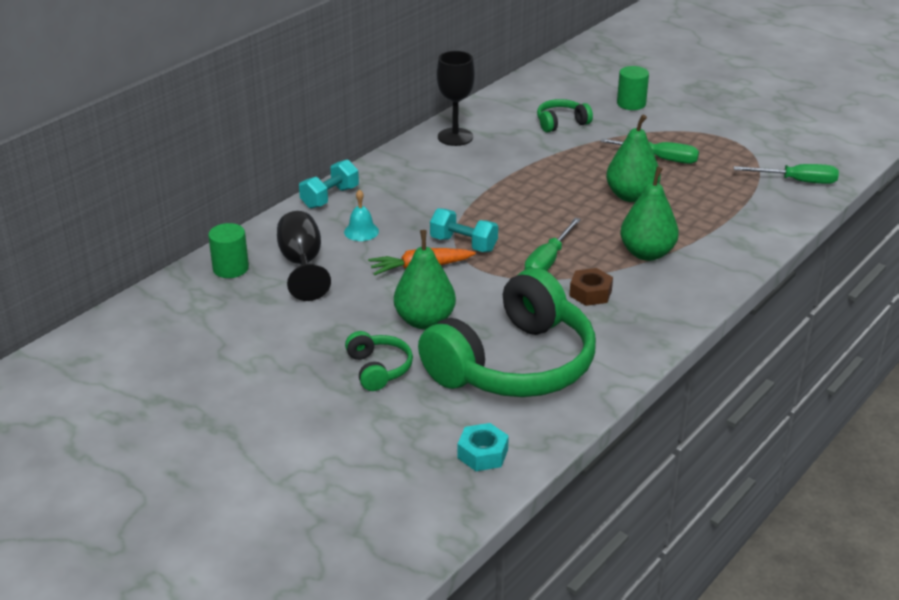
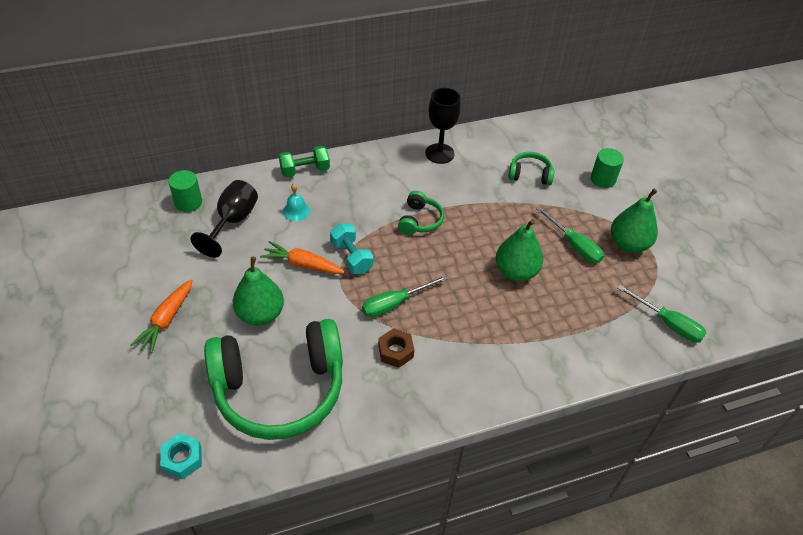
camera: 30 degrees right, 15 degrees up
turquoise dumbbell [299,159,359,209] -> green dumbbell [279,146,330,177]
green headphones [345,331,413,391] -> green headphones moved to [398,191,444,235]
green pear [620,167,679,261] -> green pear moved to [611,189,658,253]
none -> orange carrot [131,279,193,353]

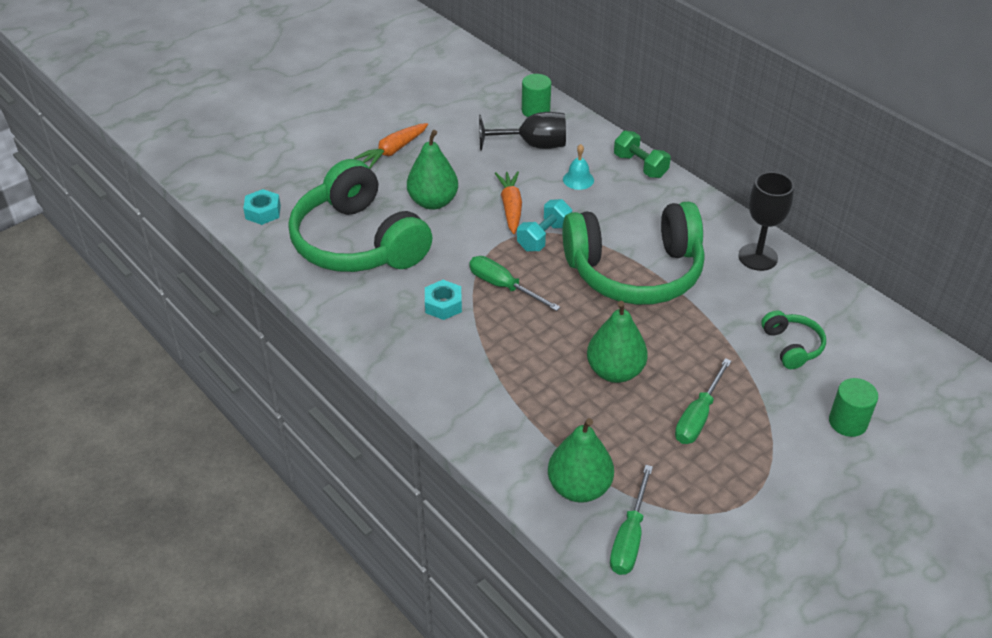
camera: 70 degrees right, 5 degrees down
orange carrot [131,279,193,353] -> orange carrot turned 45 degrees counterclockwise [354,123,428,169]
brown nut [378,328,414,368] -> turquoise nut [425,280,462,320]
green headphones [398,191,444,235] -> green headphones [562,202,705,305], size x2.34
green pear [611,189,658,253] -> green pear moved to [548,418,614,503]

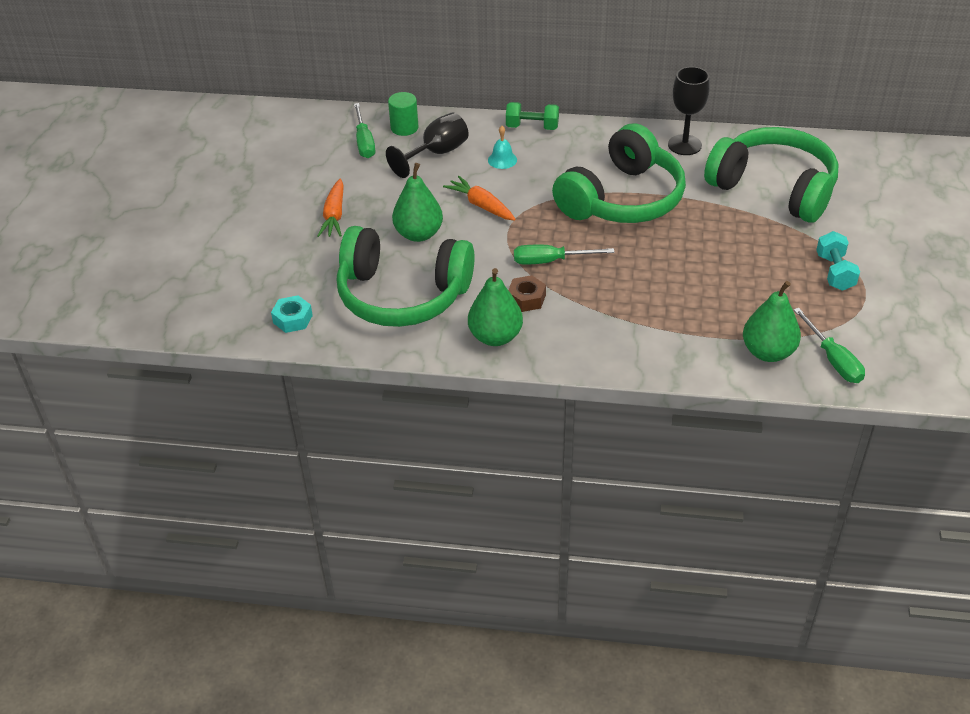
camera: 40 degrees left, 0 degrees up
turquoise nut [425,280,462,320] -> brown nut [508,275,546,312]
turquoise dumbbell [517,199,572,251] -> turquoise dumbbell moved to [816,231,860,291]
green pear [587,301,648,383] -> green pear moved to [468,268,523,346]
green screwdriver [675,358,731,444] -> green screwdriver moved to [354,103,375,158]
green headphones [761,310,826,369] -> green headphones [704,127,839,223], size x2.34
green cylinder [829,378,878,437] -> none

